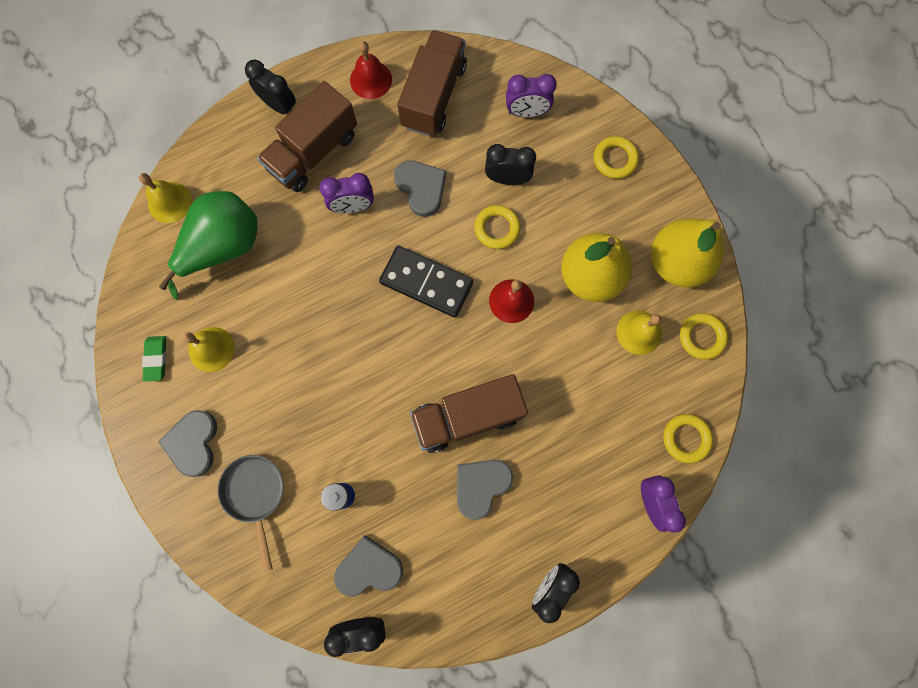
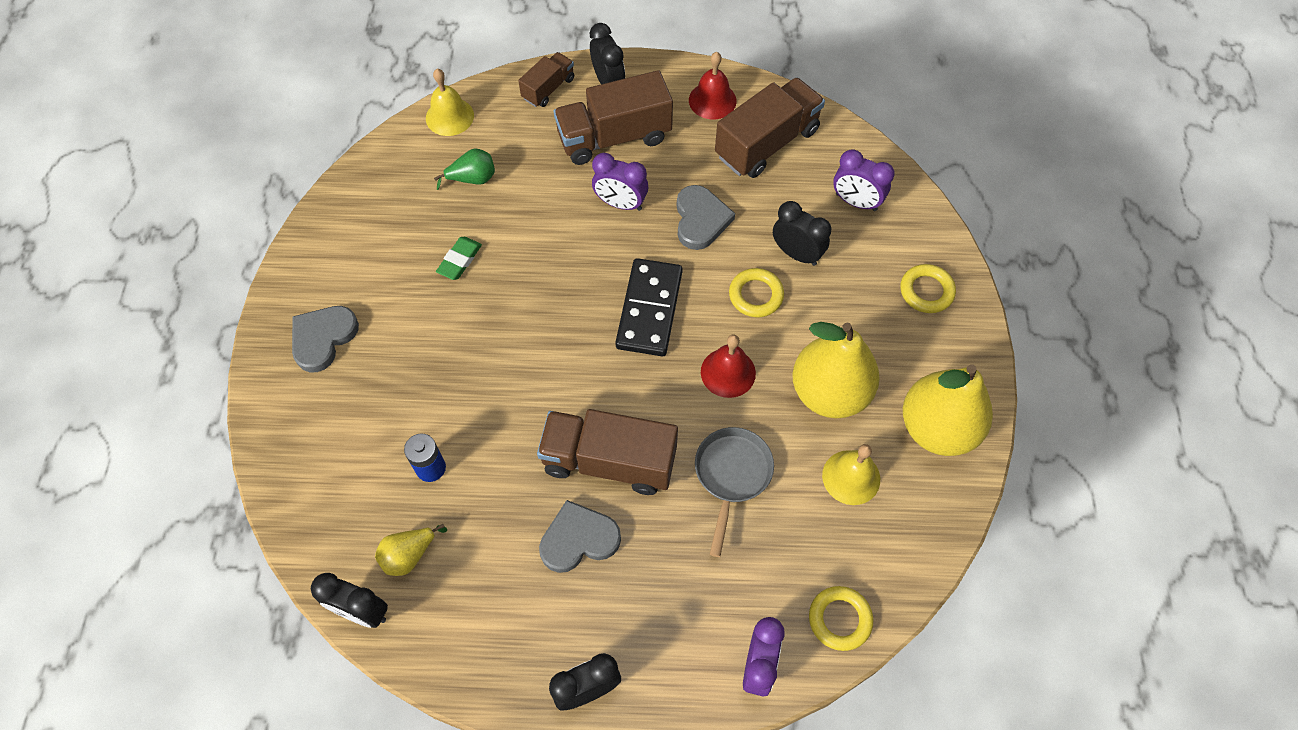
camera: 30 degrees right, 15 degrees down
green eraser [142,336,167,382] -> green eraser moved to [436,237,482,280]
green pear [159,191,258,300] -> green pear [434,148,495,190], size x0.47
yellow bell [183,327,235,372] -> none
grey pan [218,455,284,572] -> grey pan moved to [695,427,774,557]
grey heart [334,535,403,597] -> yellow pear [375,524,447,576]
black domino [379,245,473,317] -> black domino turned 45 degrees clockwise [615,258,683,356]
yellow ring [680,313,728,360] -> none
none -> brown truck [518,52,574,107]

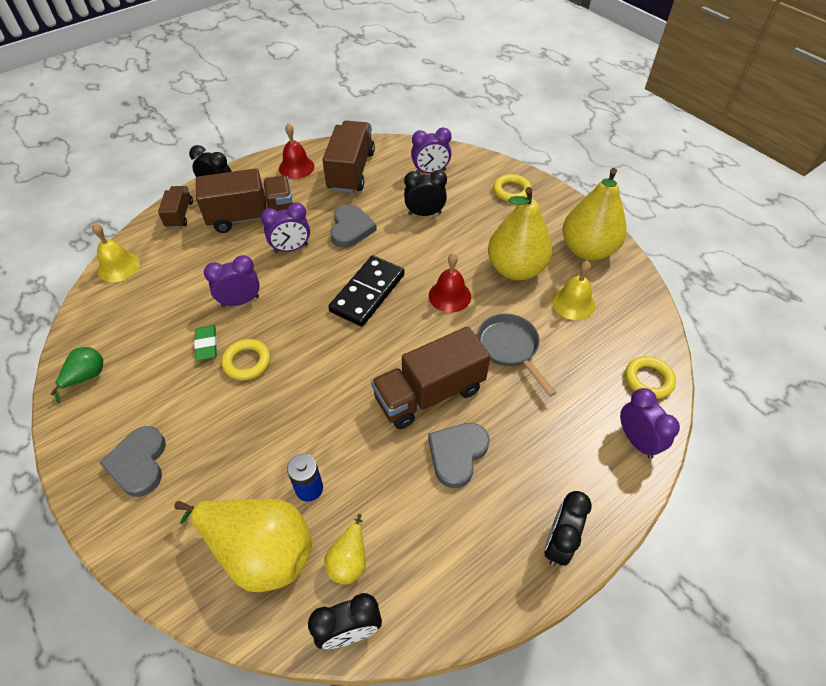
camera: 40 degrees left, 10 degrees down
green pear [434,148,495,190] -> green pear moved to [50,347,103,403]
brown truck [554,70,673,165] -> brown truck turned 135 degrees counterclockwise [196,168,293,233]
black domino [615,258,683,356] -> black domino turned 60 degrees clockwise [328,255,405,327]
grey heart [677,185,735,250] -> grey heart turned 45 degrees clockwise [330,204,377,248]
yellow ring [729,268,784,317] -> yellow ring moved to [221,339,270,380]
none -> yellow pear [174,499,312,592]
none -> purple clock [204,255,260,307]

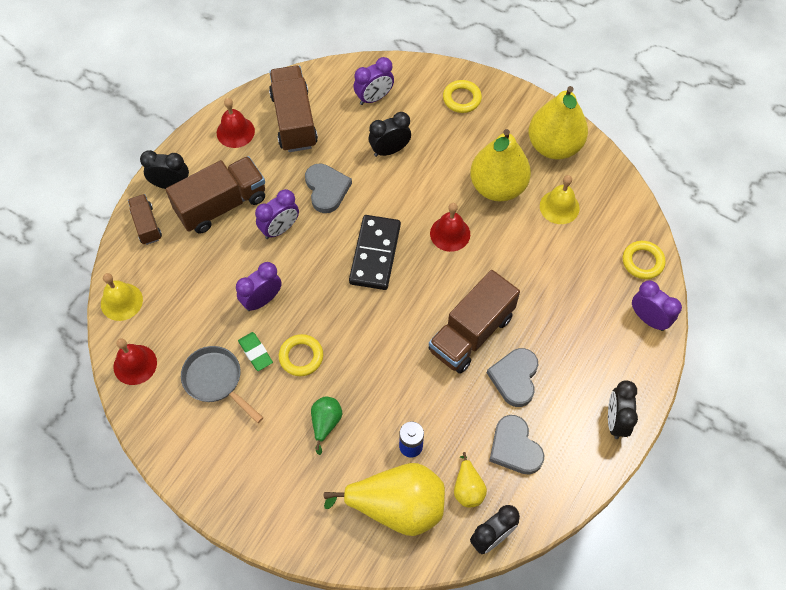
camera: 20 degrees left, 10 degrees up
green pear [50,347,103,403] -> green pear moved to [311,397,342,455]
grey heart [99,426,166,497] -> grey heart moved to [489,415,544,475]
grey pan [477,314,557,397] -> grey pan moved to [181,346,263,423]
none -> red bell [113,338,157,385]

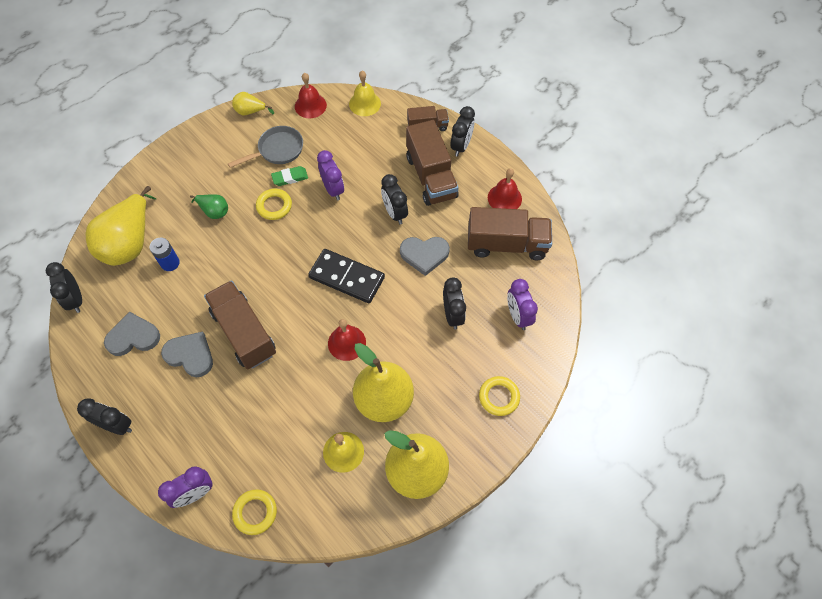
camera: 105 degrees right, 0 degrees up
purple clock [255,189,299,239] -> black clock [381,174,408,224]
yellow pear [454,452,487,507] -> yellow pear moved to [232,92,274,115]

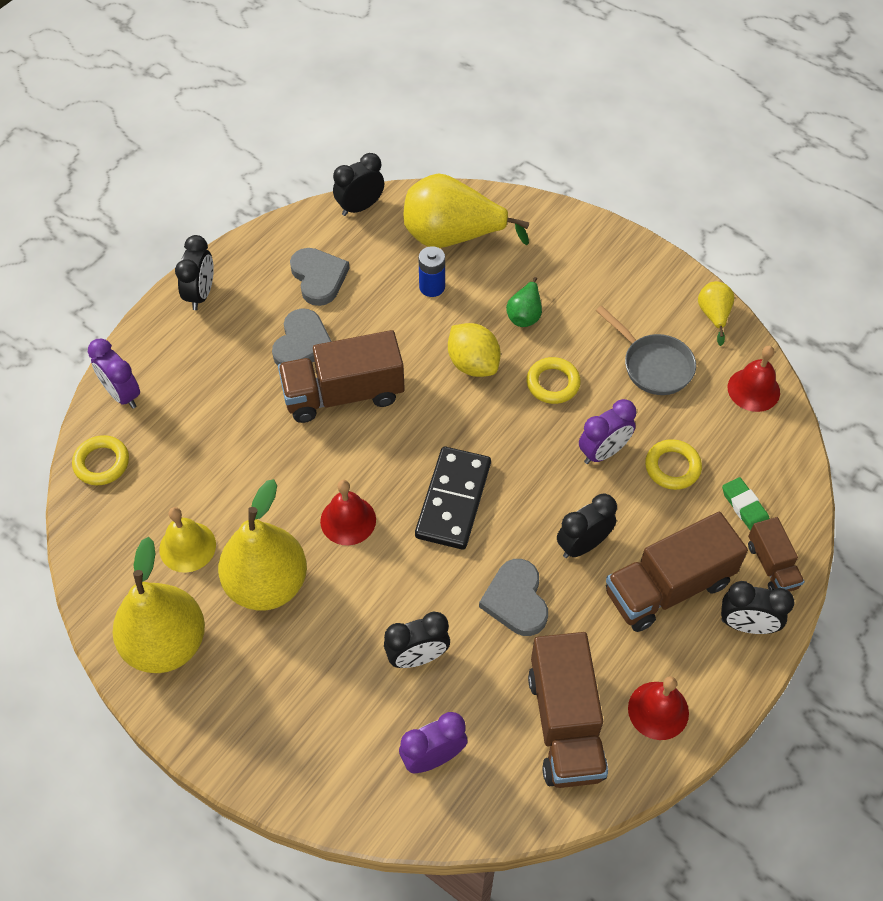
camera: 80 degrees right, 5 degrees down
brown truck [204,280,276,370] -> brown truck turned 150 degrees counterclockwise [278,330,405,423]
green eraser [271,166,308,186] -> green eraser moved to [722,477,770,531]
yellow bell [349,71,381,116] -> none
yellow ring [479,376,520,416] -> yellow ring moved to [645,439,702,490]
none -> yellow lemon [448,323,501,377]

